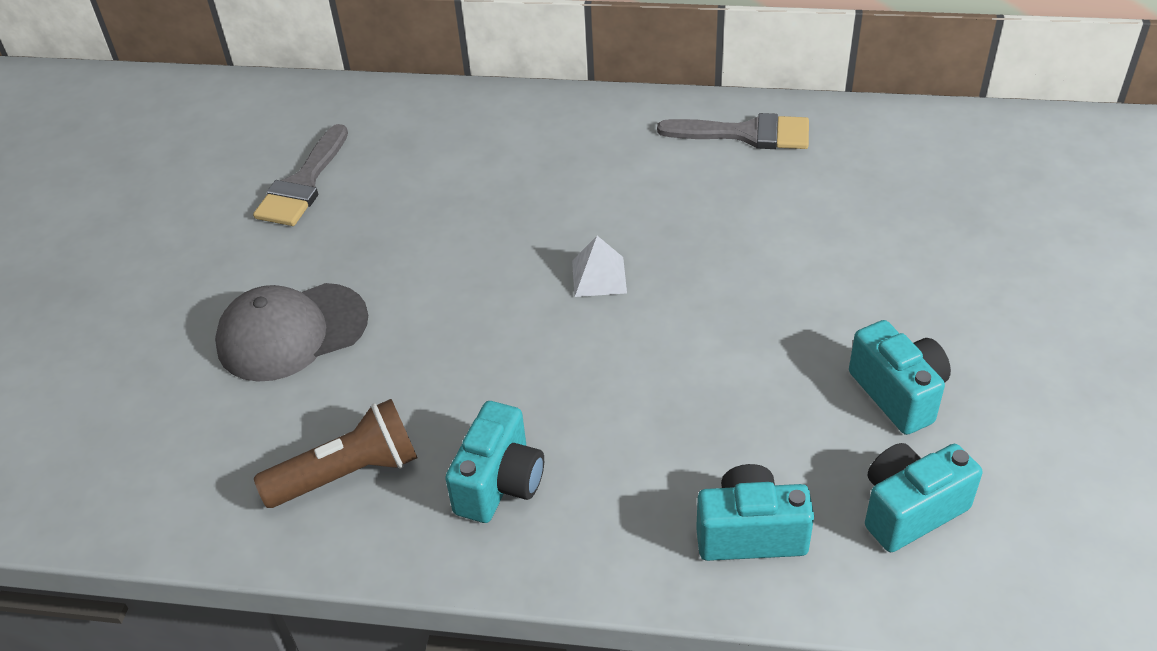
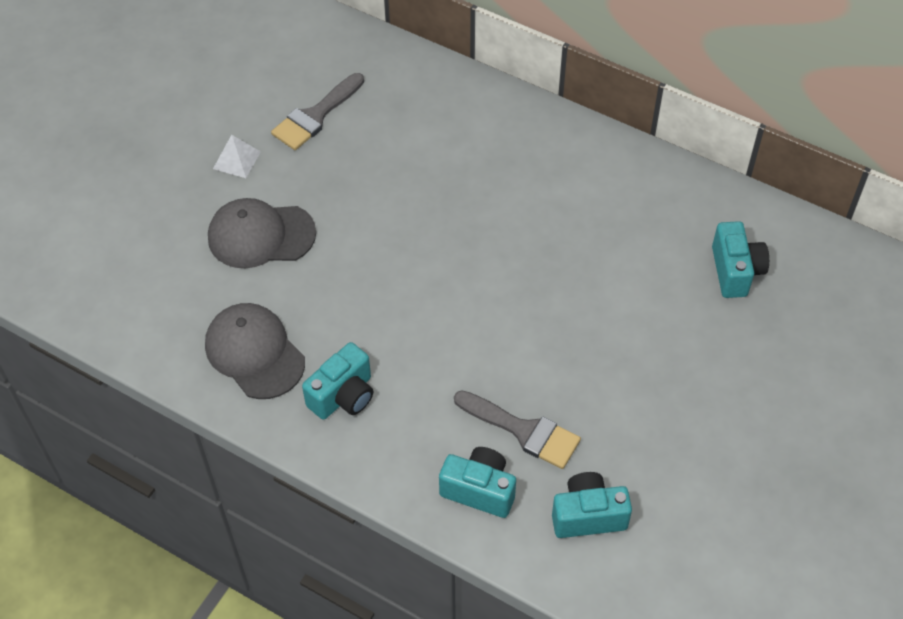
camera: 20 degrees right, 10 degrees up
brown flashlight [254,399,417,508] -> grey cap [205,303,305,399]
white pyramid [572,236,627,297] -> white pyramid moved to [213,135,261,178]
grey brush [657,113,809,149] -> grey brush moved to [454,390,581,469]
turquoise camera [849,320,951,435] -> turquoise camera moved to [712,221,769,298]

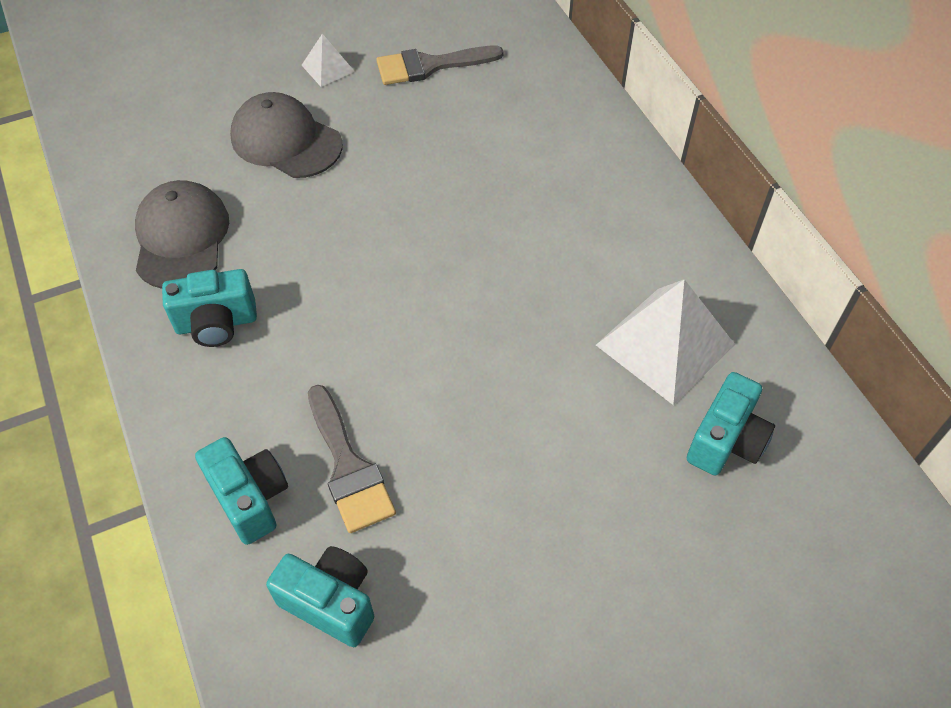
camera: 35 degrees right, 0 degrees up
none -> white pyramid [596,279,735,405]

